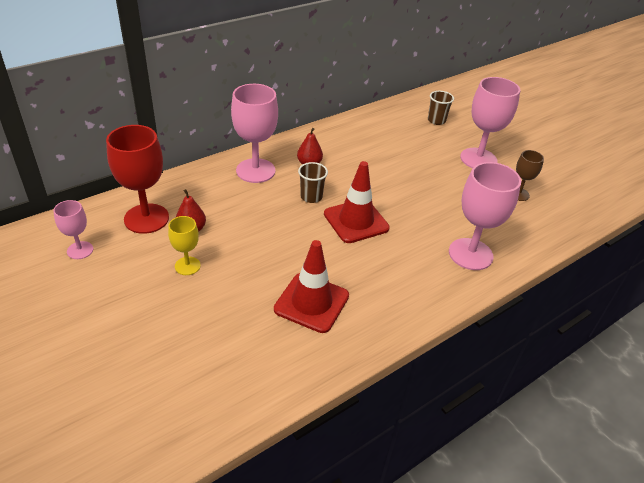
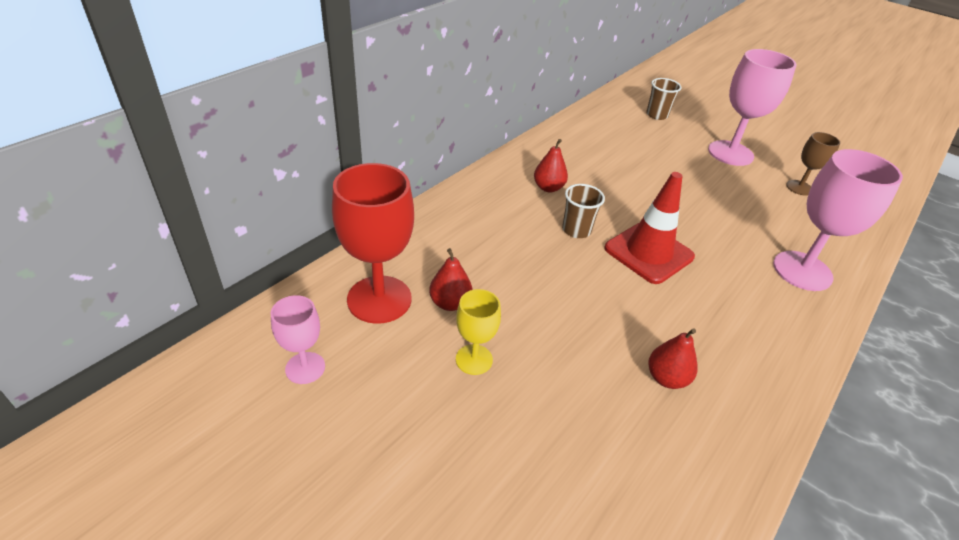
camera: 15 degrees left, 0 degrees up
pink goblet [231,84,278,183] -> none
red traffic cone [274,240,349,333] -> red pear [648,328,698,389]

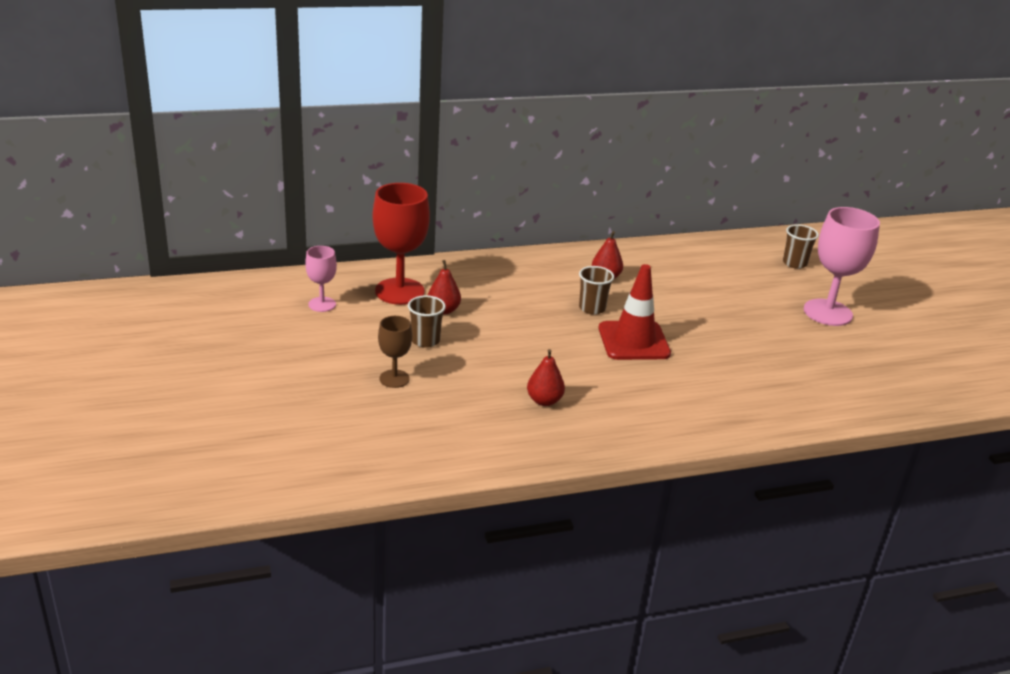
camera: 35 degrees right, 10 degrees down
yellow goblet [456,289,501,375] -> brown cup [408,295,446,348]
pink goblet [773,149,903,291] -> none
brown goblet [786,132,840,196] -> brown goblet moved to [378,316,412,388]

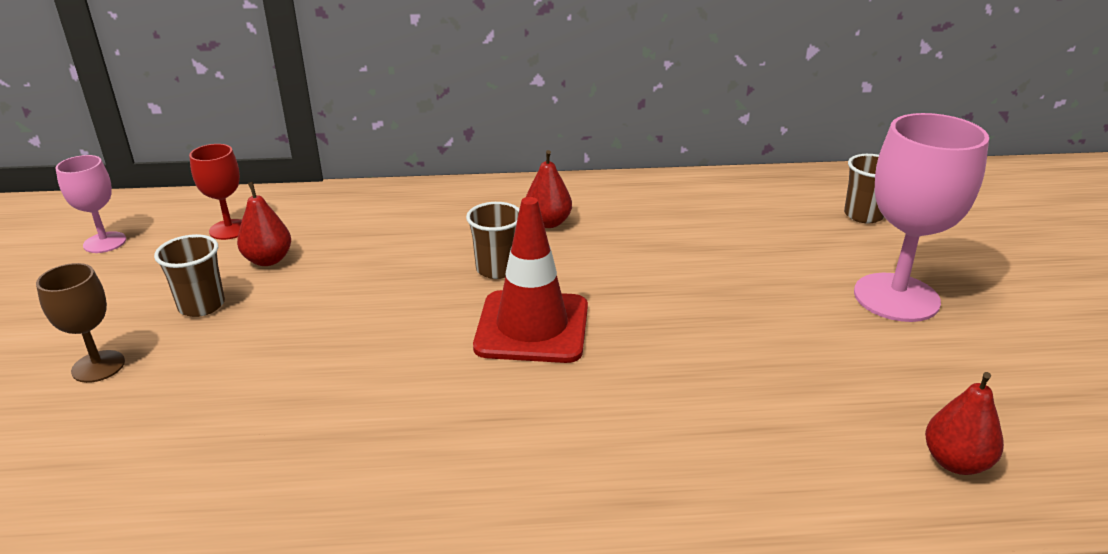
camera: 15 degrees right, 0 degrees up
red goblet [373,183,430,305] -> red goblet [189,144,242,240], size x0.54
red pear [527,349,565,406] -> red pear moved to [925,372,1004,475]

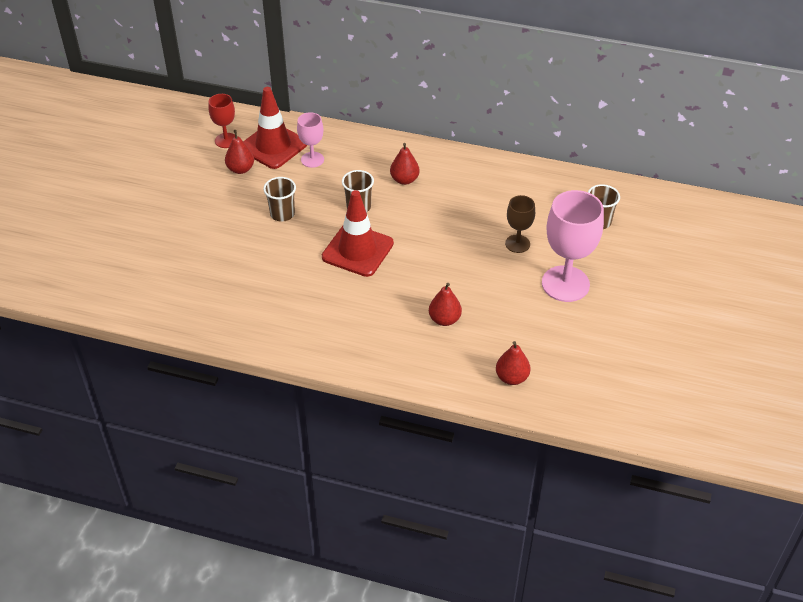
camera: 20 degrees right, 15 degrees up
brown goblet [36,263,125,383] -> brown goblet moved to [505,195,535,253]
pink goblet [56,155,126,253] -> pink goblet moved to [297,112,324,168]
brown cup [154,234,225,317] -> brown cup moved to [263,177,296,222]
none -> red traffic cone [243,87,307,169]
none -> red pear [429,283,462,326]

